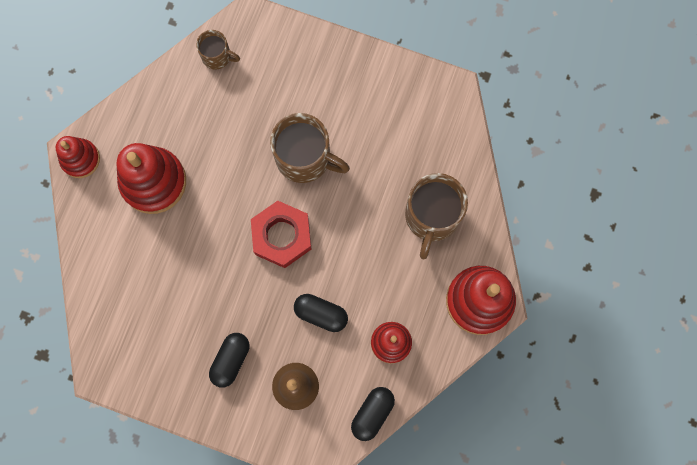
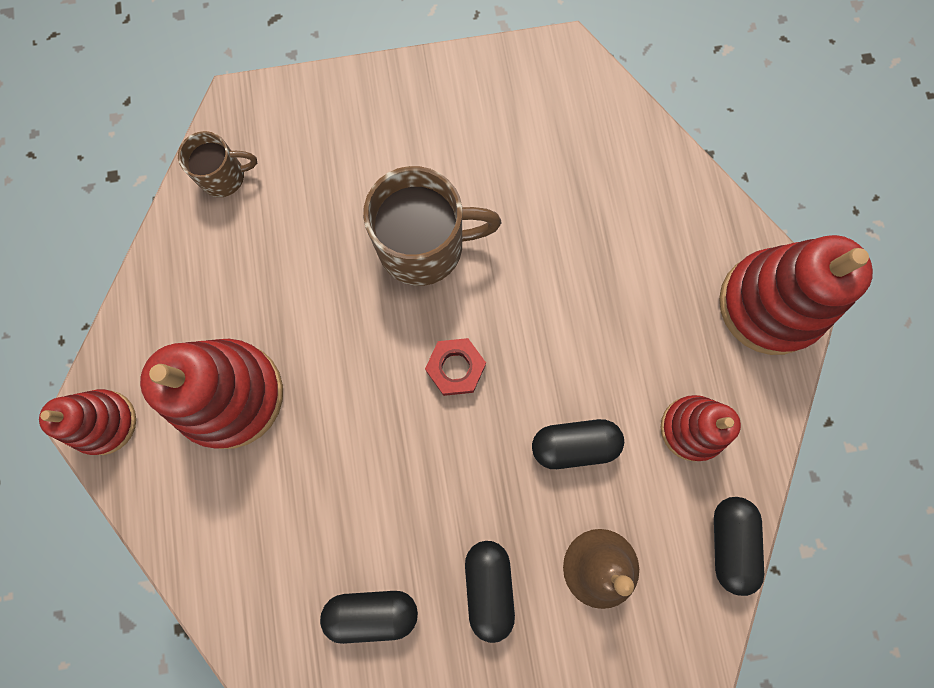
camera: 30 degrees left, 0 degrees up
red nut [251,201,311,268] -> red nut [425,338,486,396], size x0.58
brown mug [405,173,468,260] -> none
none -> black capsule [320,591,418,644]

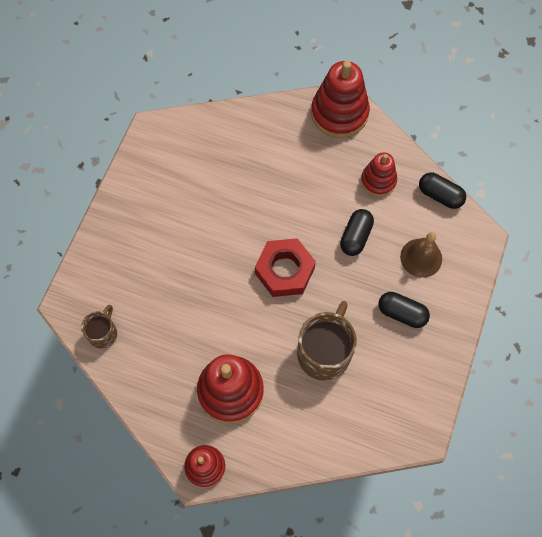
camera: 60 degrees left, 10 degrees down
black capsule [320,591,418,644] -> none
brown mug [363,166,501,286] -> brown mug moved to [297,301,357,381]
red nut [425,338,486,396] -> red nut [255,238,316,297], size x1.72

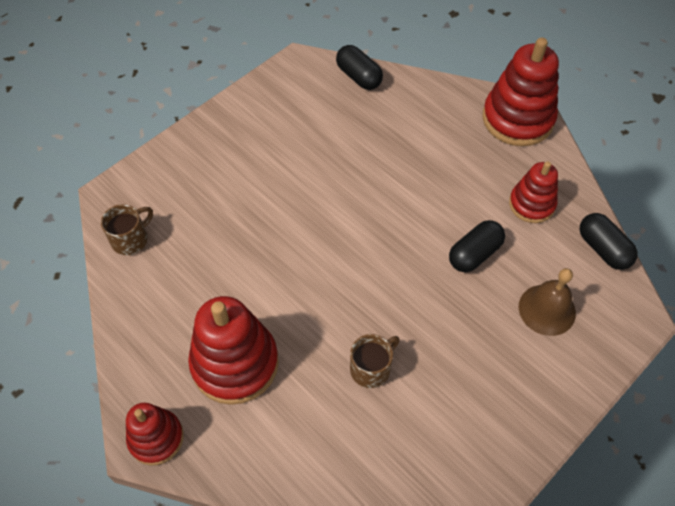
camera: 25 degrees right, 10 degrees down
red nut [255,238,316,297] -> none
brown mug [297,301,357,381] -> brown mug [350,334,400,388], size x0.55
black capsule [378,292,430,328] -> black capsule moved to [336,45,383,90]

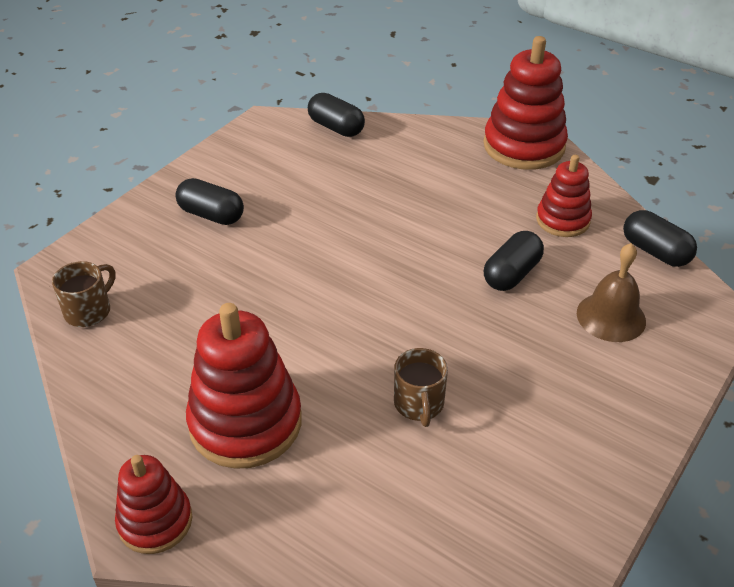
camera: 10 degrees left, 15 degrees down
brown mug [350,334,400,388] -> brown mug turned 135 degrees clockwise [394,348,448,427]
none -> black capsule [175,178,244,225]

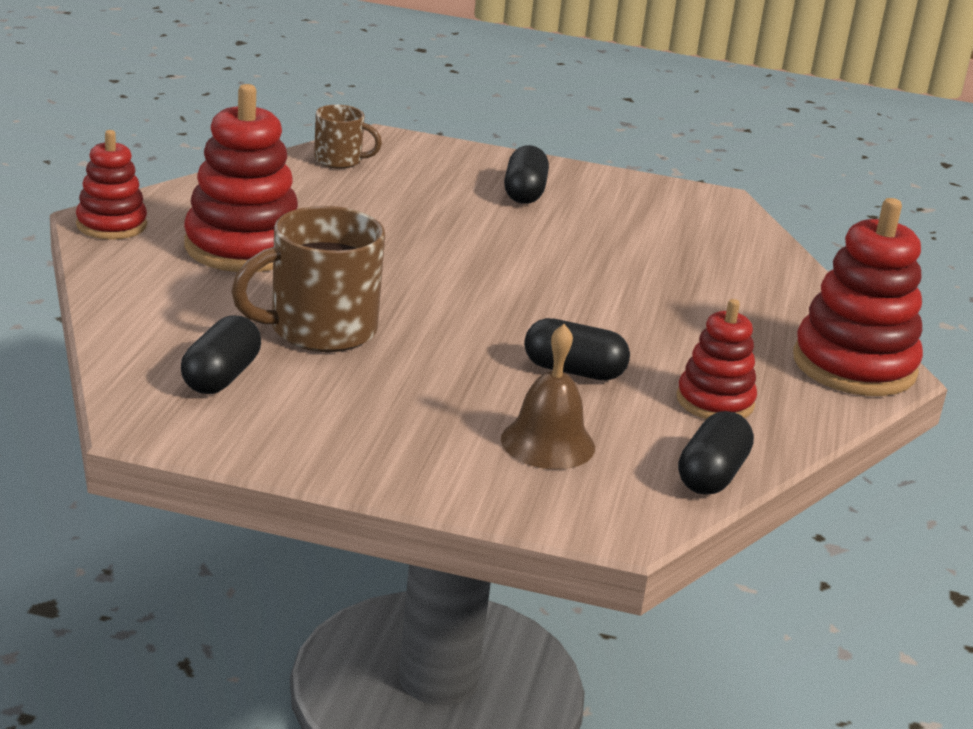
camera: 65 degrees right, 15 degrees down
black capsule [308,93,365,137] -> black capsule moved to [181,315,261,394]
brown mug [394,348,448,427] -> brown mug [231,206,385,352], size x1.81

